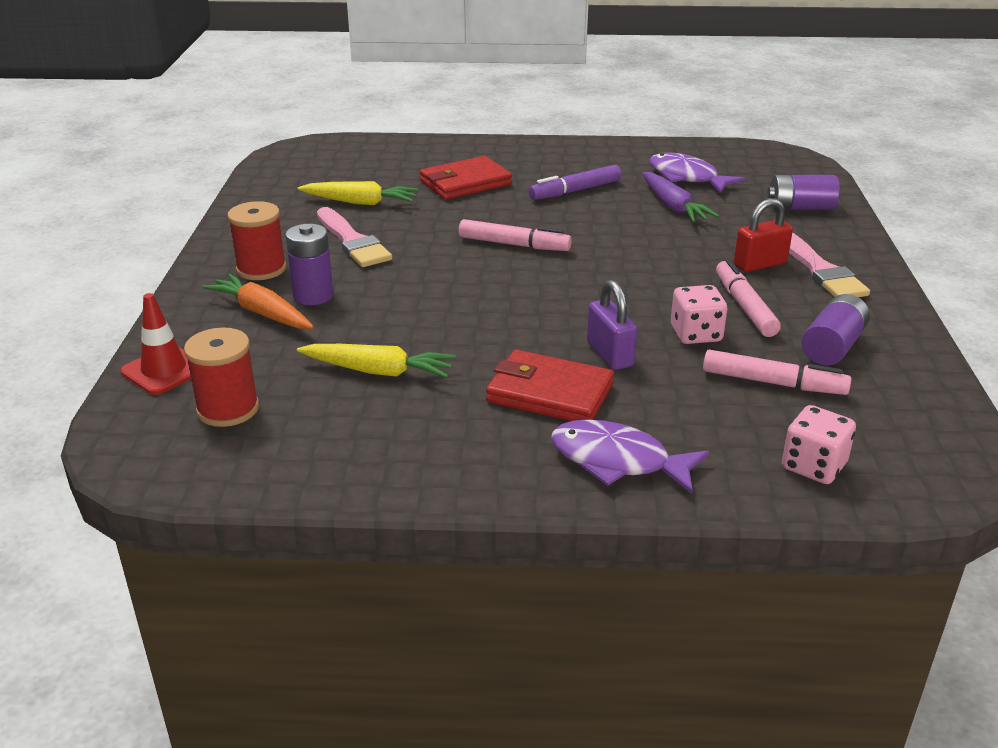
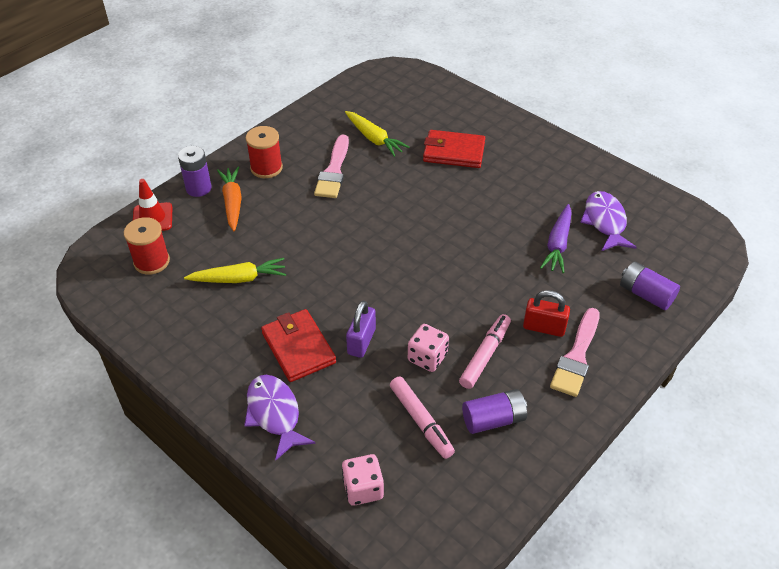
camera: 40 degrees right, 15 degrees up
purple battery [285,224,333,305] -> purple battery moved to [178,146,211,197]
yellow carrot [297,344,456,378] -> yellow carrot turned 60 degrees counterclockwise [184,258,286,283]
pink marker [459,219,572,251] -> none
purple marker [528,165,622,200] -> none

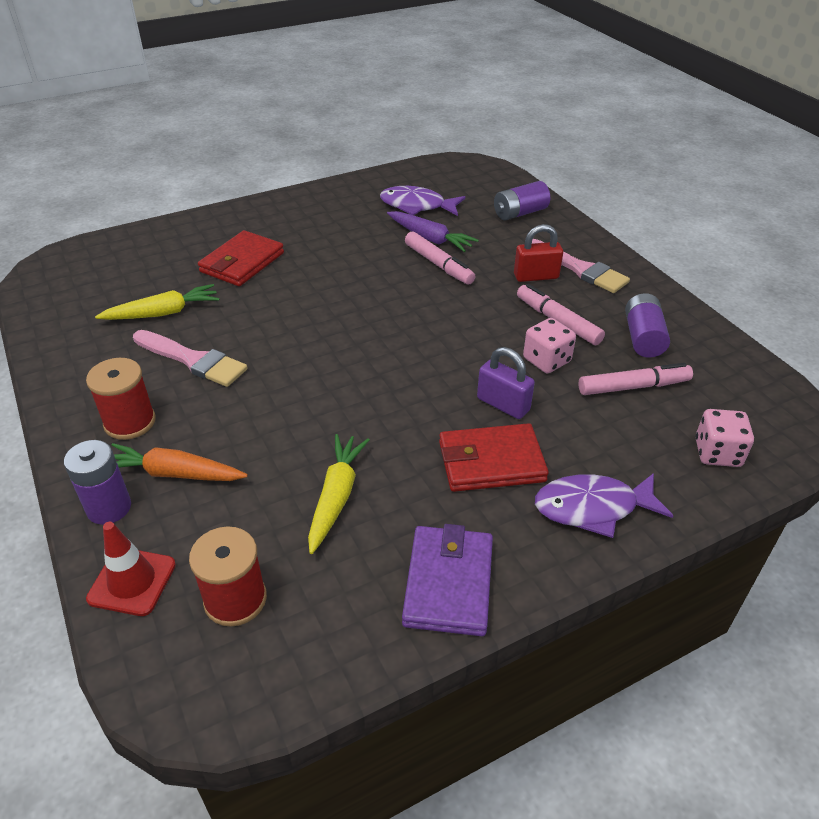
camera: 70 degrees left, 5 degrees down
red padlock [523,290,570,337] -> red padlock turned 45 degrees clockwise [514,224,563,282]
none -> purple wallet [402,524,493,636]
none -> pink marker [405,231,475,285]

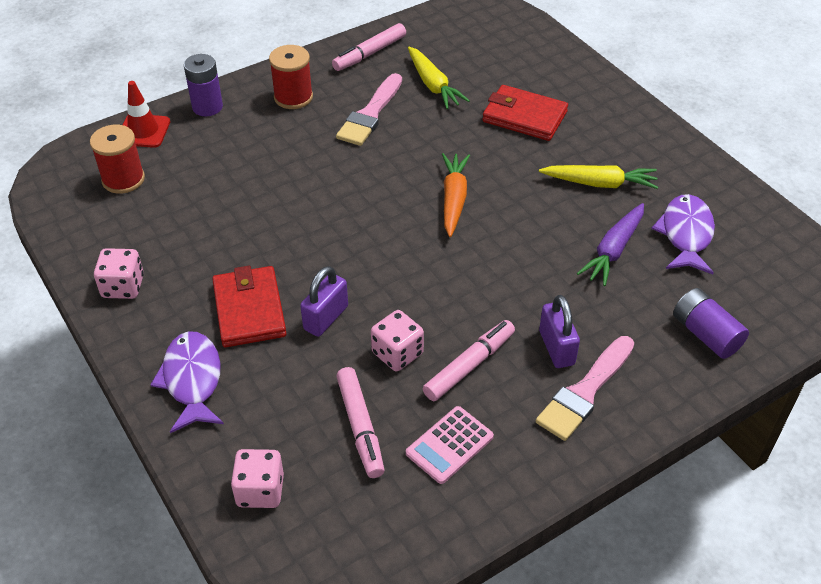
camera: 85 degrees right, 5 degrees up
orange carrot [111,443,248,481] -> orange carrot moved to [442,153,470,237]
yellow carrot [308,434,370,554] -> yellow carrot moved to [539,165,658,189]
purple wallet [402,524,493,636] -> pink dice [94,248,144,299]
pink marker [405,231,475,285] -> pink marker moved to [332,23,406,71]
red padlock [514,224,563,282] -> purple padlock [539,295,580,368]
purple battery [625,293,670,358] -> pink calculator [406,406,494,484]

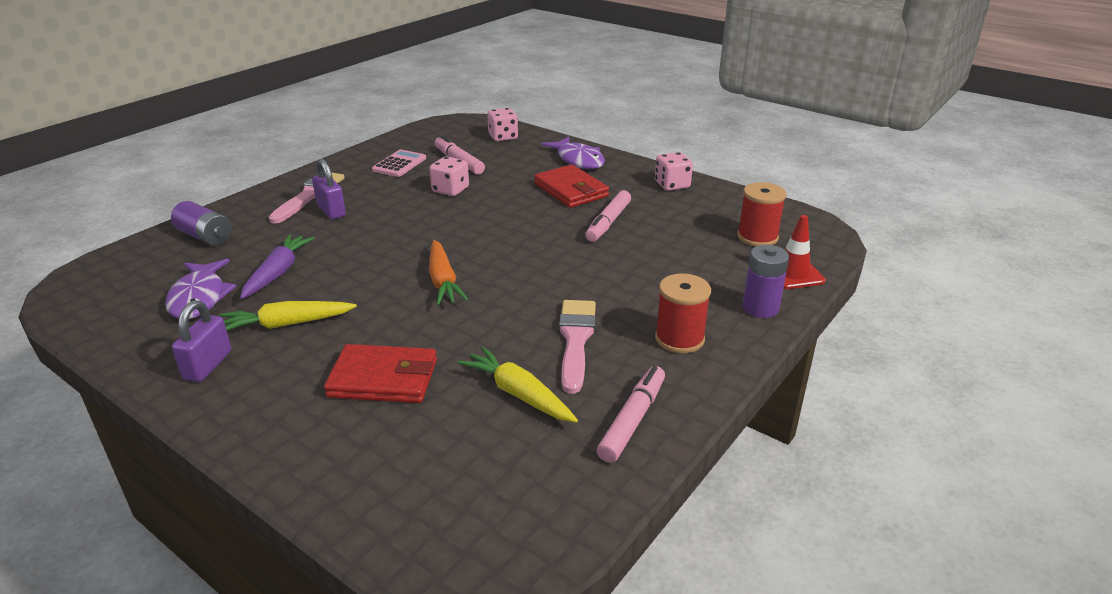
camera: 160 degrees right, 15 degrees down
purple padlock [300,266,348,337] -> purple padlock moved to [172,300,231,382]
pink marker [423,320,515,401] -> pink marker moved to [585,190,631,242]

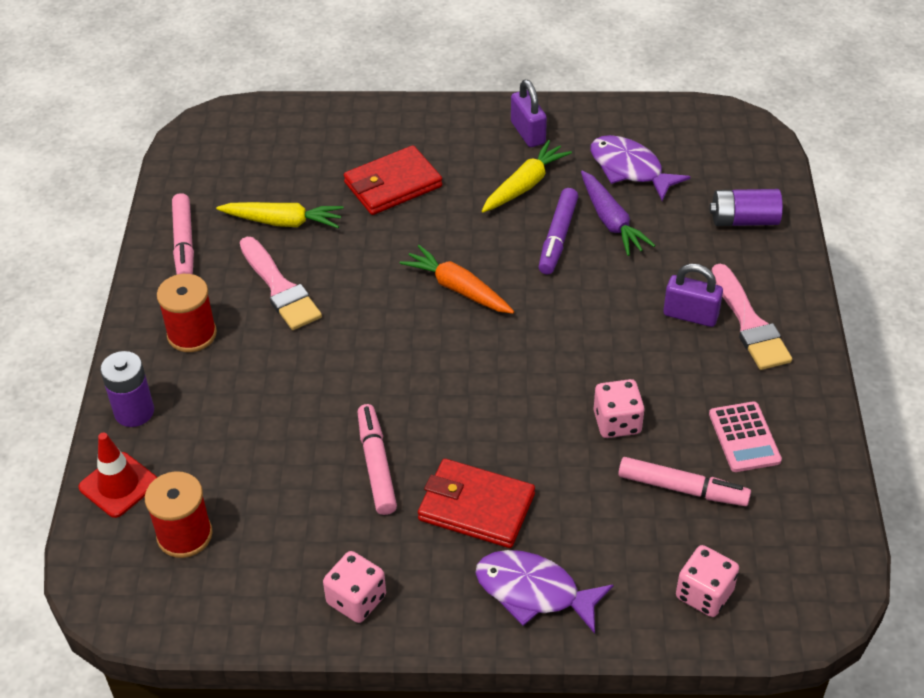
camera: 145 degrees right, 15 degrees up
none -> purple marker [539,188,578,274]

